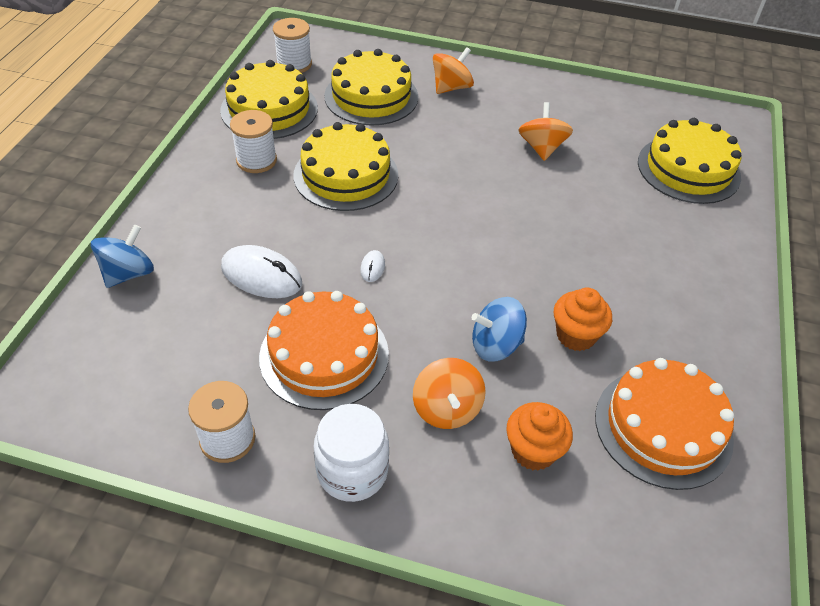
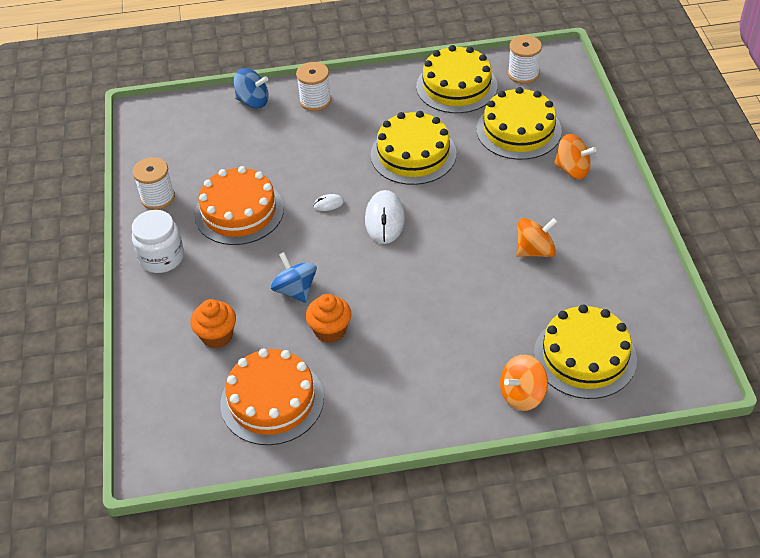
camera: 70 degrees right, 0 degrees up
white mouse [221,245,302,298] -> white mouse moved to [365,190,405,244]
white spool [230,110,277,173] -> white spool moved to [296,62,331,111]
orange spinning top [413,358,486,429] -> orange spinning top moved to [500,355,548,411]

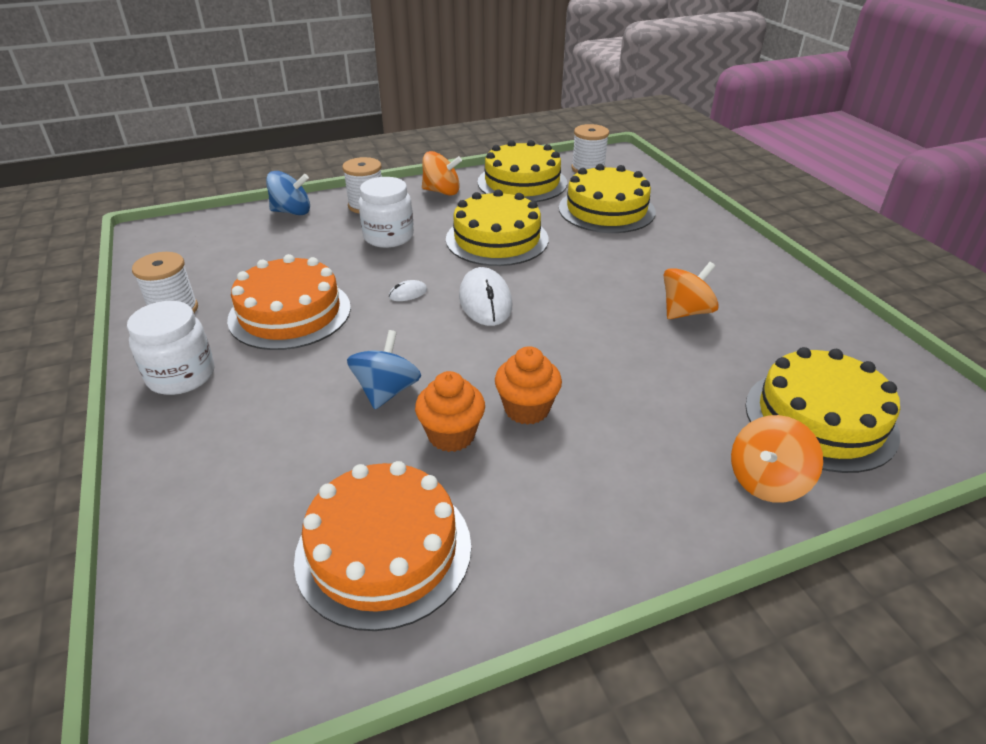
camera: 15 degrees left, 10 degrees down
orange cupcake [190,299,236,348] -> orange cupcake moved to [495,346,562,425]
blue spinning top [270,252,317,303] -> blue spinning top turned 60 degrees clockwise [347,330,421,409]
orange spinning top [554,134,596,179] -> orange spinning top moved to [422,151,462,196]
none -> white jar [358,177,414,248]

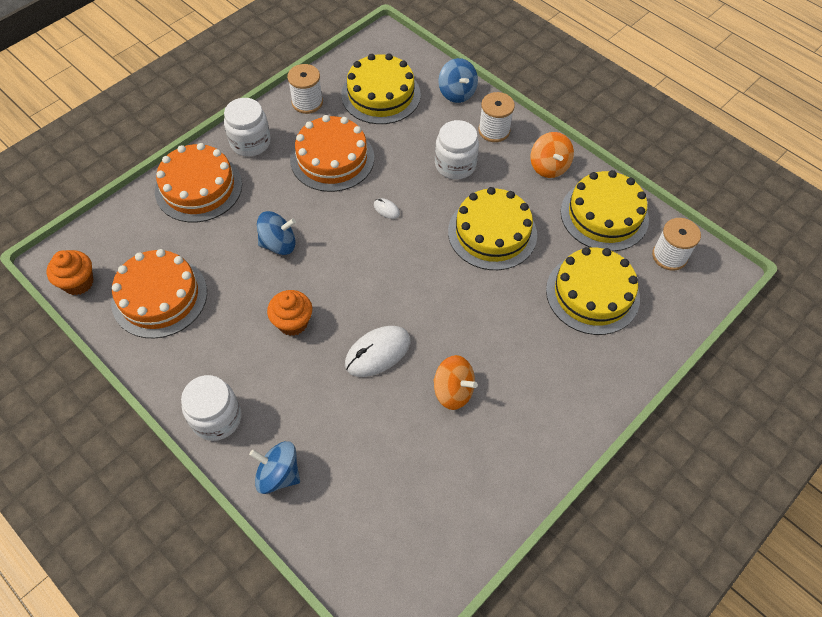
camera: 65 degrees right, 20 degrees up
orange cupcake [415,371,485,452] -> orange cupcake moved to [47,250,93,295]
white mouse [459,267,512,326] -> white mouse moved to [345,326,410,377]
orange spinning top [731,415,823,503] -> blue spinning top [249,441,300,494]
yellow cake [745,347,900,473] -> yellow cake moved to [341,53,421,124]
none -> orange cake [155,143,242,222]
none -> white jar [181,375,241,441]

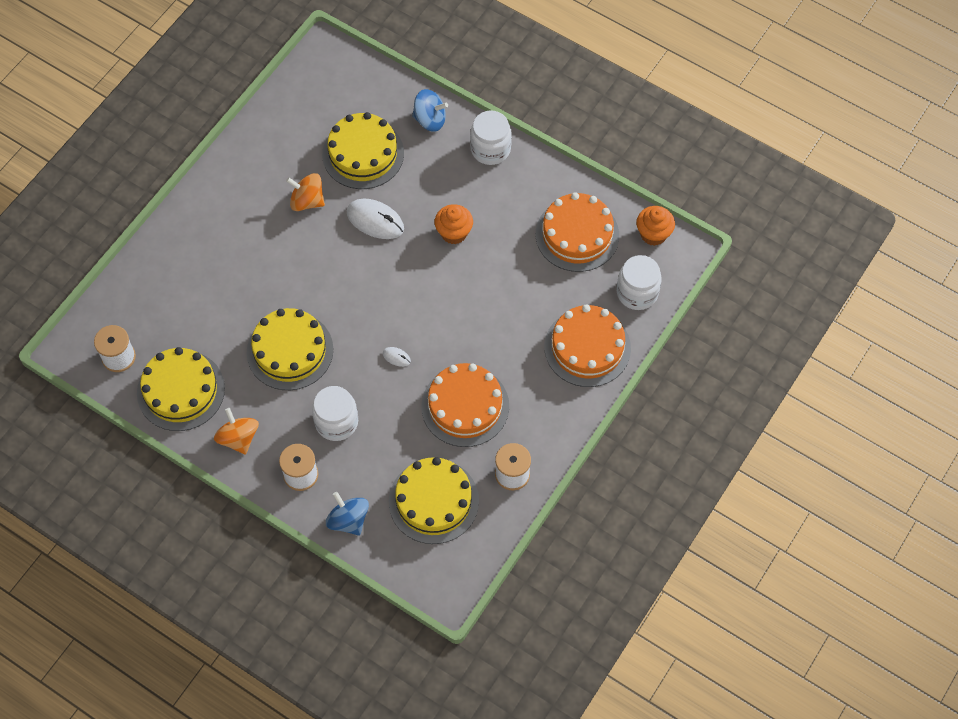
camera: 170 degrees right, 5 degrees up
white jar [224,98,271,157] -> white jar moved to [617,255,662,310]
blue spinning top [257,211,296,255] -> none
white mouse [345,326,410,377] -> white mouse turned 75 degrees clockwise [347,199,404,239]
yellow cake [546,247,640,335] -> yellow cake moved to [322,112,404,189]

